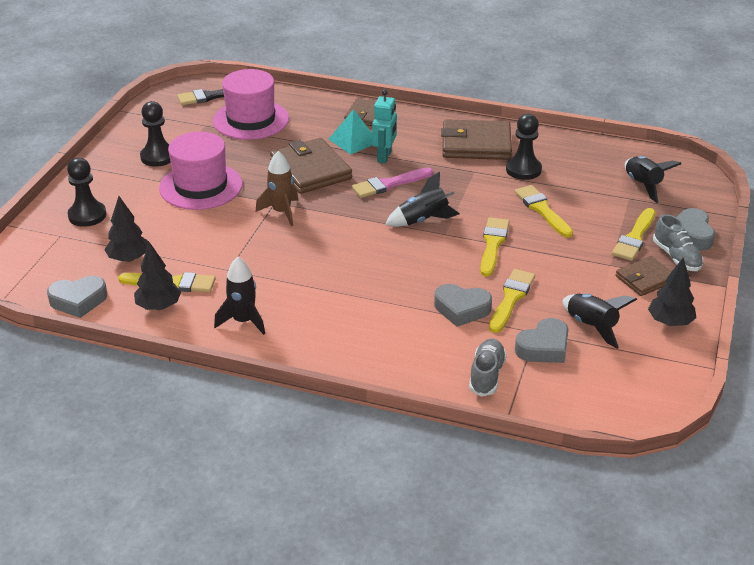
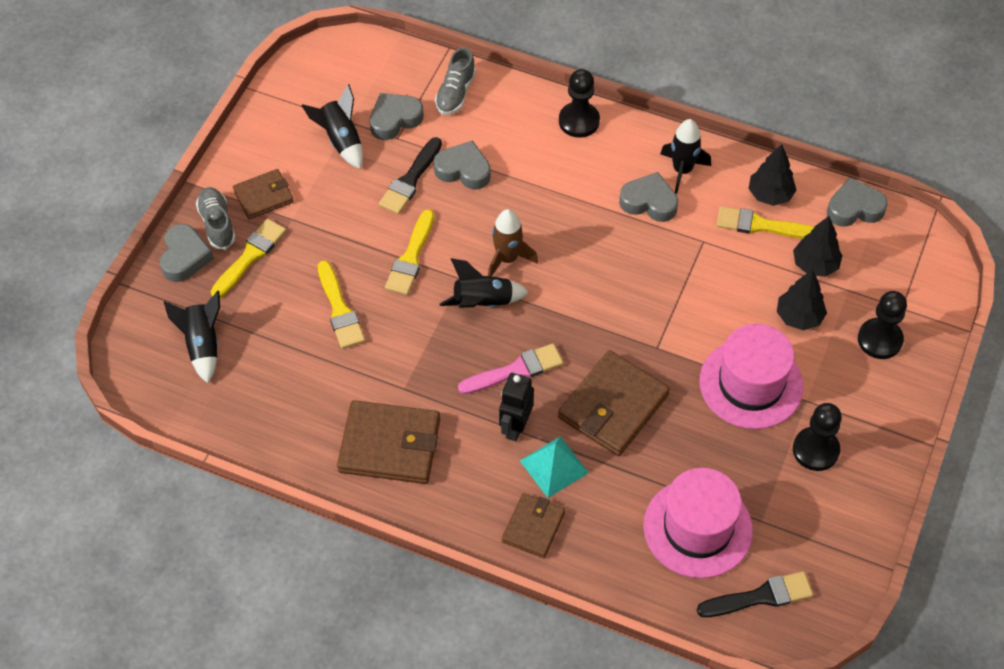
camera: 175 degrees left, 20 degrees up
brown rocket [256,151,298,226] -> brown rocket moved to [488,209,538,276]
brown wallet [270,138,352,194] -> brown wallet turned 60 degrees clockwise [558,350,670,456]
turquoise robot [372,90,397,163] -> black robot [499,373,534,441]
yellow brush [489,269,535,333] -> black brush [379,137,442,214]
black pawn [506,114,542,180] -> black pawn moved to [559,69,600,138]
black tree [648,258,696,326] -> black tree moved to [777,269,827,330]
none -> grey heart [619,172,678,222]

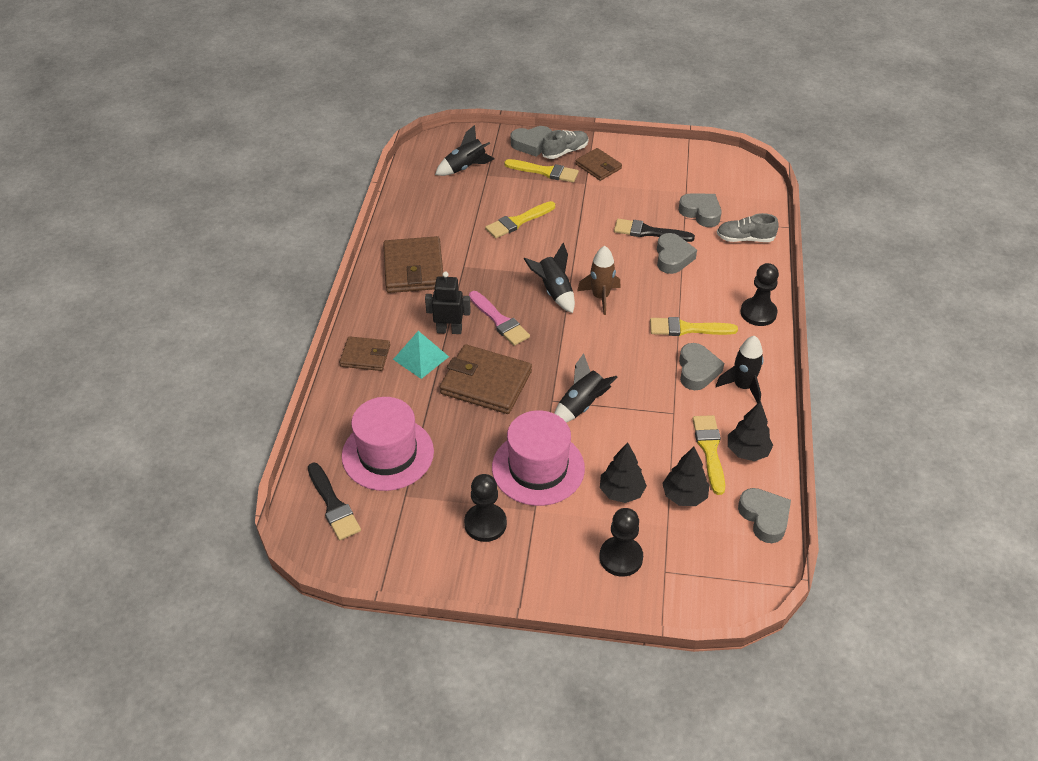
camera: 75 degrees right, 10 degrees down
black rocket [301,84,363,169] -> black rocket moved to [554,353,618,423]
yellow brush [385,209,434,295] -> yellow brush moved to [650,317,738,336]

